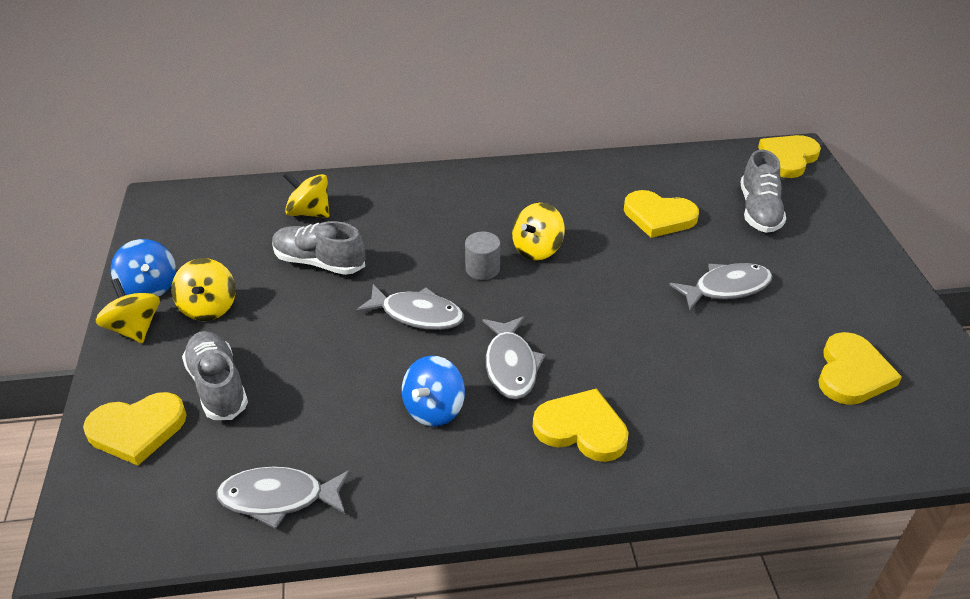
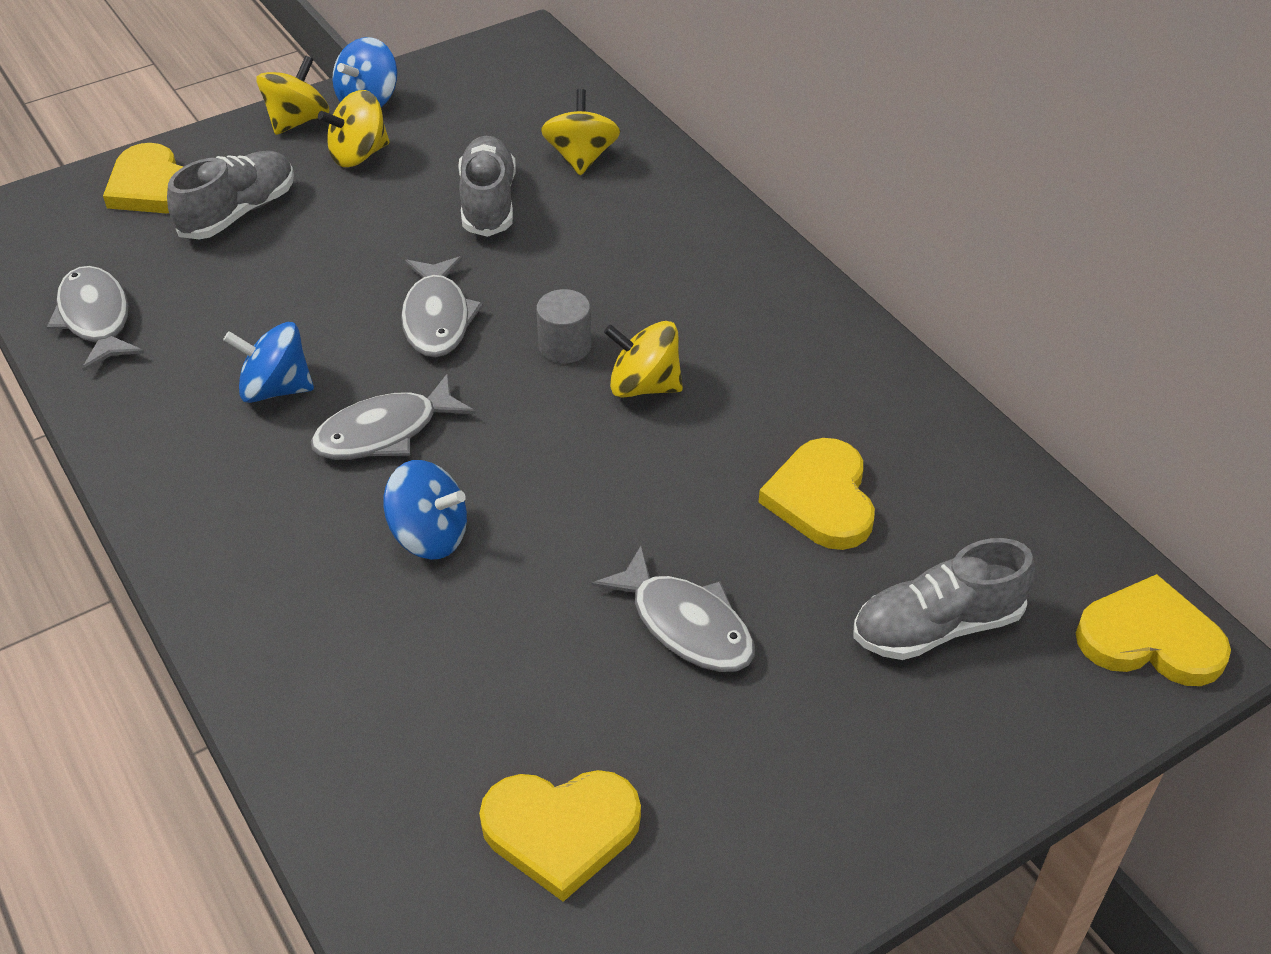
camera: 65 degrees right, 5 degrees up
yellow heart [533,388,629,462] -> none
none -> blue spinning top [383,460,467,560]

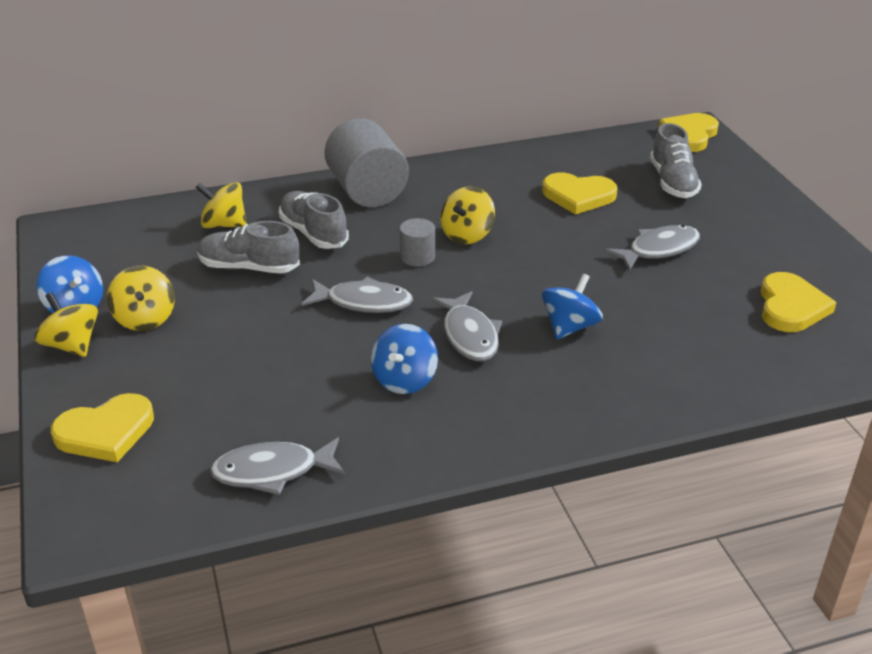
camera: 75 degrees left, 10 degrees down
grey shoe [167,151,294,239] -> grey shoe moved to [279,191,349,249]
none -> grey cylinder [324,118,409,207]

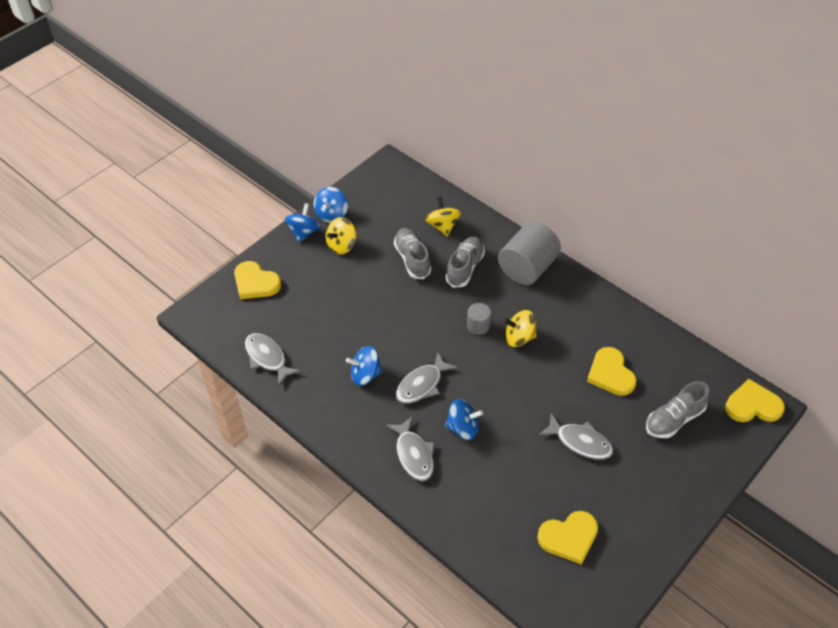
camera: 60 degrees right, 15 degrees up
yellow spinning top [34,292,98,357] -> blue spinning top [285,203,321,243]
grey fish [301,277,413,313] -> grey fish moved to [386,416,434,481]

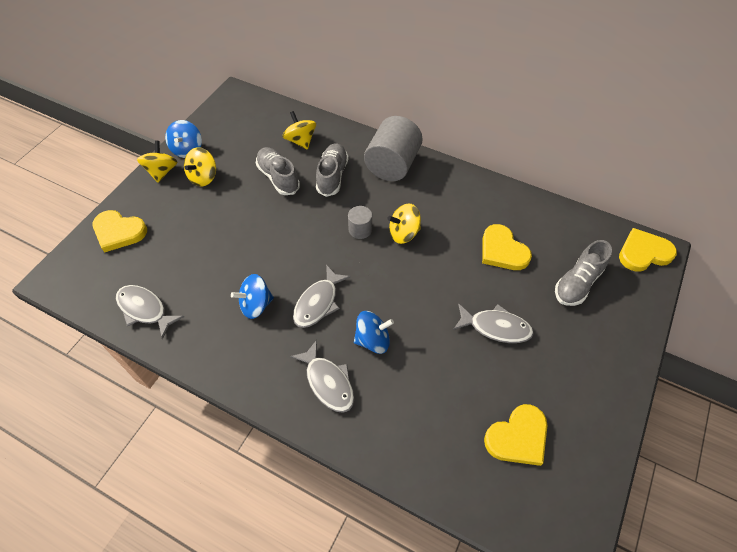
camera: 15 degrees left, 5 degrees up
blue spinning top [285,203,321,243] -> yellow spinning top [137,141,178,183]

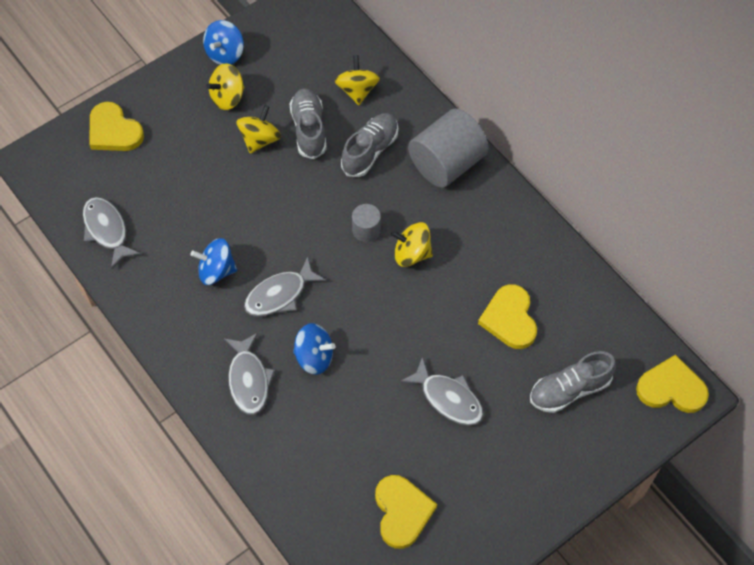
camera: 25 degrees right, 5 degrees up
yellow spinning top [137,141,178,183] -> yellow spinning top moved to [236,105,281,154]
yellow heart [484,404,547,466] -> yellow heart turned 90 degrees counterclockwise [375,475,437,549]

